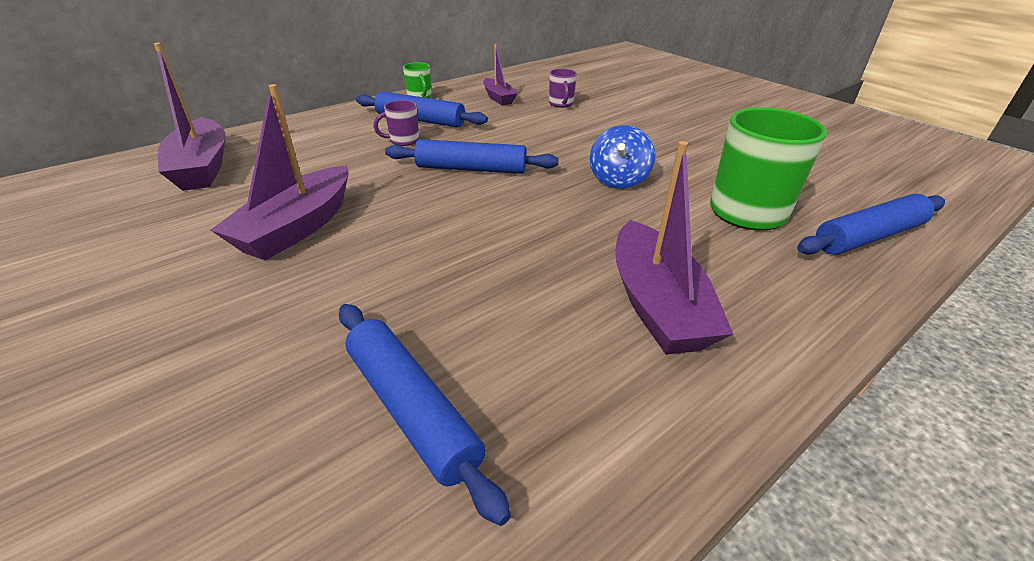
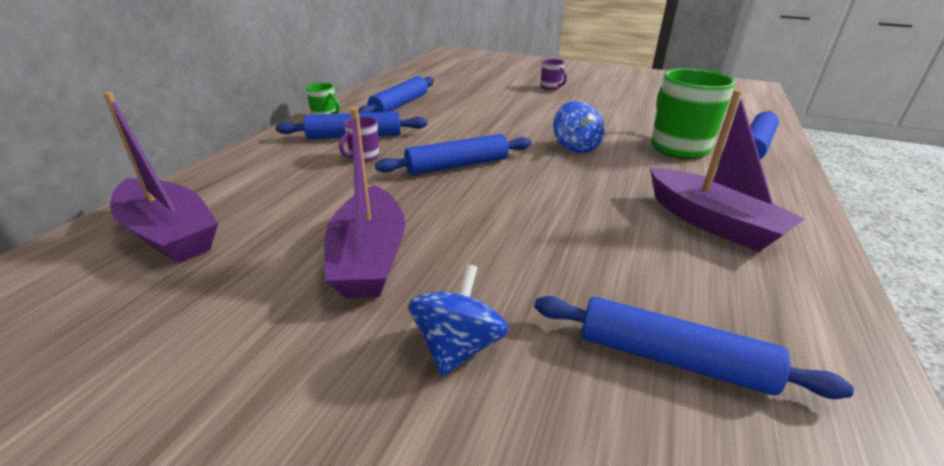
camera: 30 degrees left, 5 degrees down
purple boat [483,44,517,105] -> blue rolling pin [358,76,434,113]
purple mug [549,69,577,108] -> purple mug moved to [540,59,567,90]
none -> blue spinning top [408,264,509,376]

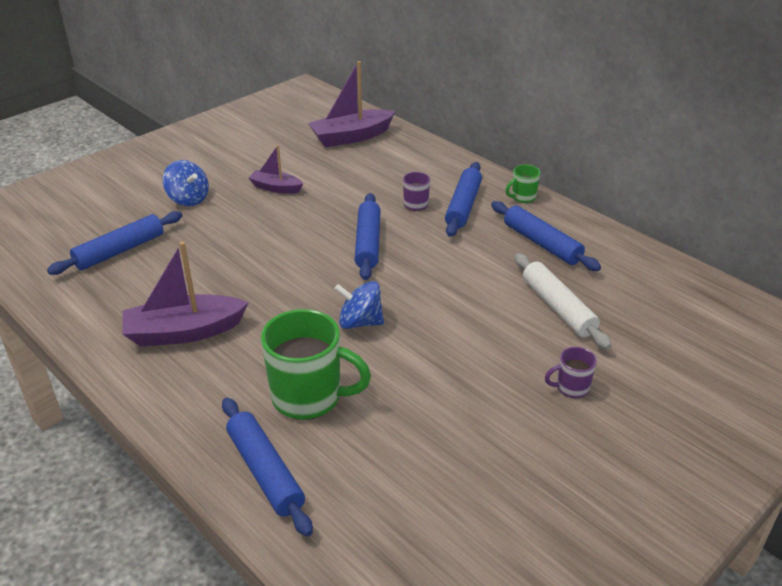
camera: 115 degrees right, 5 degrees up
purple boat [324,107,405,298] -> purple boat [248,145,303,194], size x0.58
none -> white rolling pin [515,253,612,349]

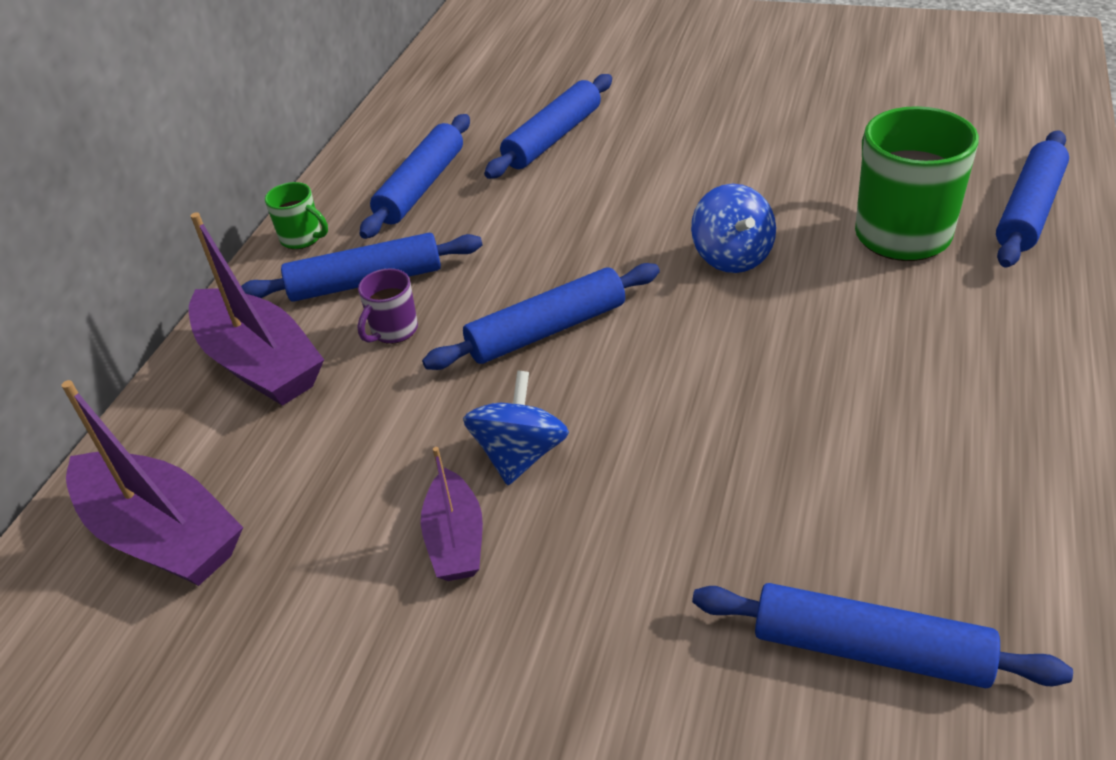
camera: 115 degrees left, 5 degrees up
purple boat [122,241,248,347] -> purple boat moved to [189,212,324,406]
blue spinning top [163,160,209,206] -> blue spinning top moved to [463,371,569,485]
white rolling pin [515,253,612,349] -> blue rolling pin [484,74,612,179]
purple mug [545,347,597,398] -> none

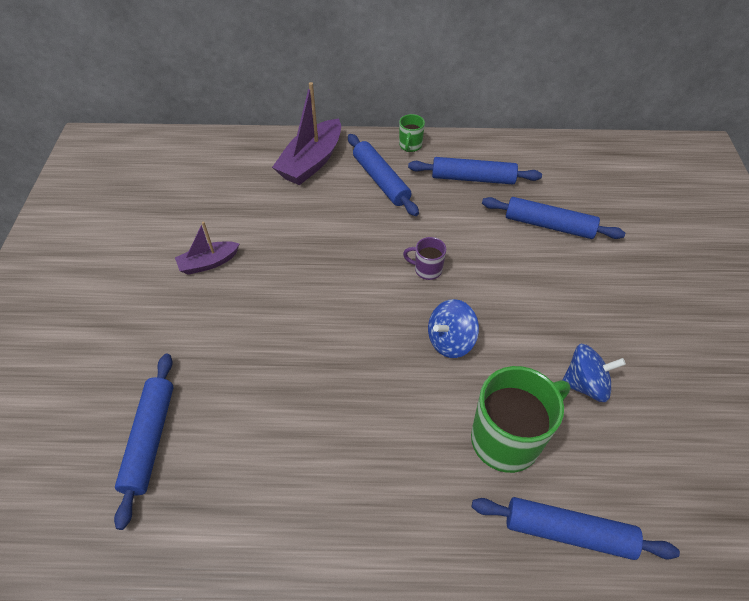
camera: 70 degrees right, 10 degrees up
purple boat [61,380,243,586] -> none
purple mug [358,268,418,344] -> purple mug moved to [403,237,446,280]
blue rolling pin [422,263,660,370] -> none
blue spinning top [463,371,569,485] -> blue spinning top moved to [563,344,626,402]

